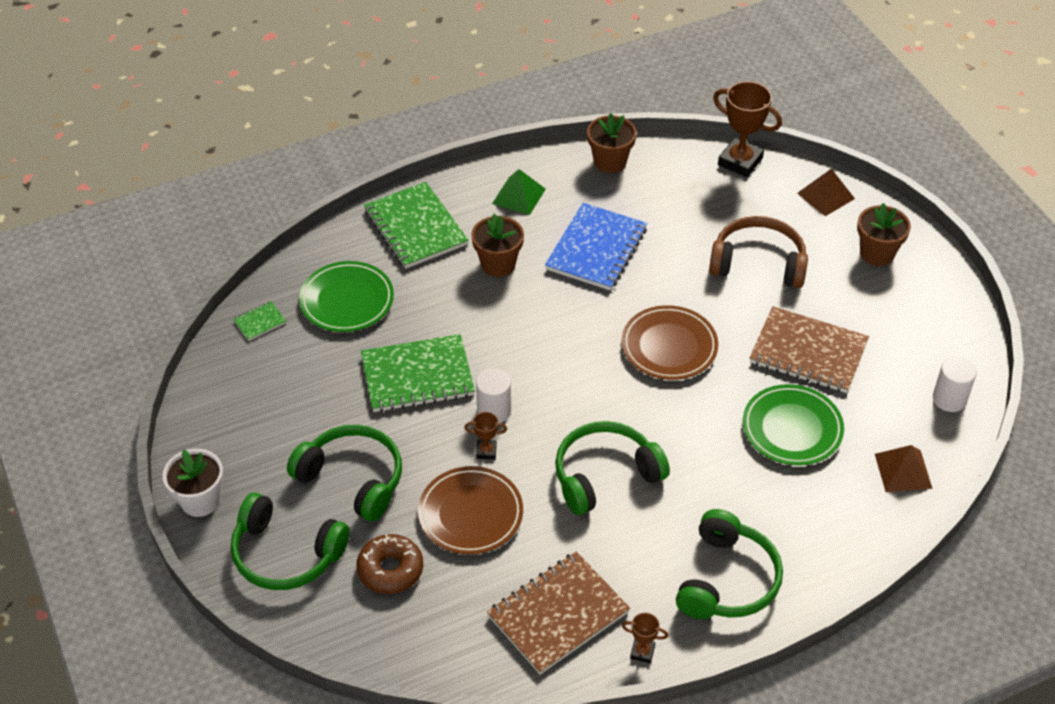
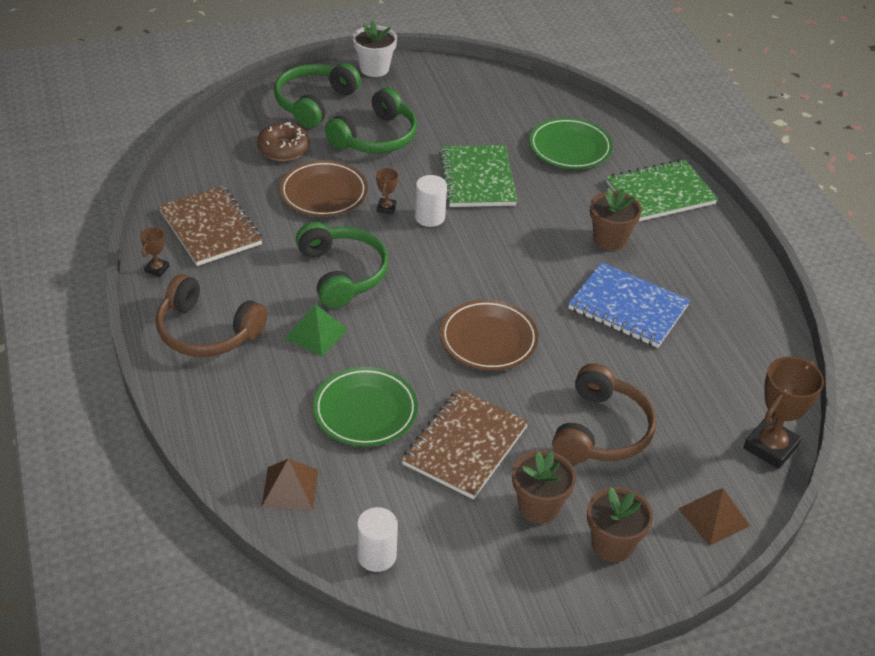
camera: 95 degrees right, 5 degrees down
green notebook [233,301,286,341] -> none
green pyramid [492,169,546,215] -> green pyramid moved to [285,304,348,356]
brown flower pot [587,113,637,173] -> brown flower pot moved to [512,450,576,524]
green headphones [676,509,783,619] -> brown headphones [156,274,267,357]

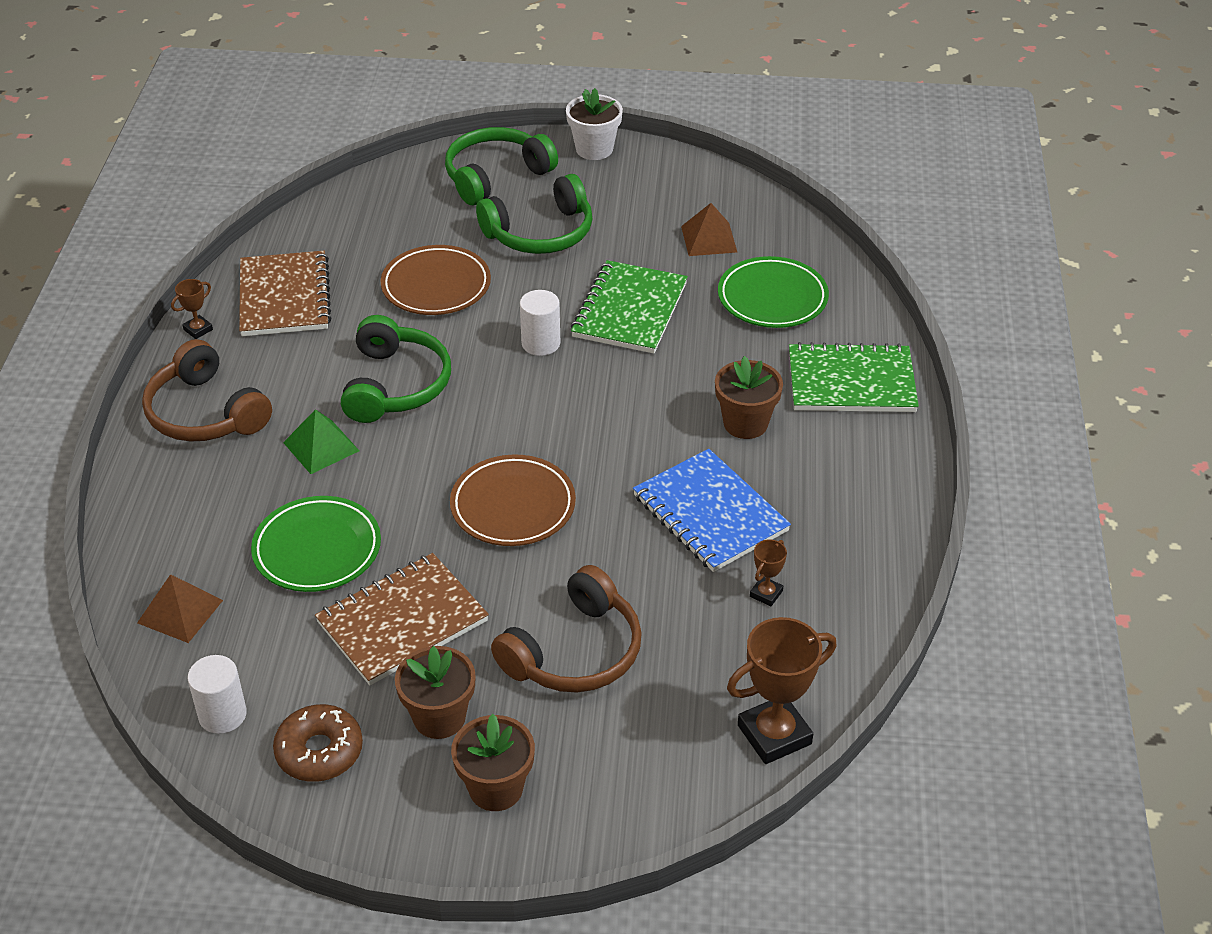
camera: 25 degrees right, 0 degrees up
brown donut [257,122,310,161] -> brown donut moved to [273,704,363,782]
brown trophy [376,168,398,215] -> brown trophy moved to [750,540,787,606]
brown pyramid [678,488,750,545] -> brown pyramid moved to [681,203,737,256]

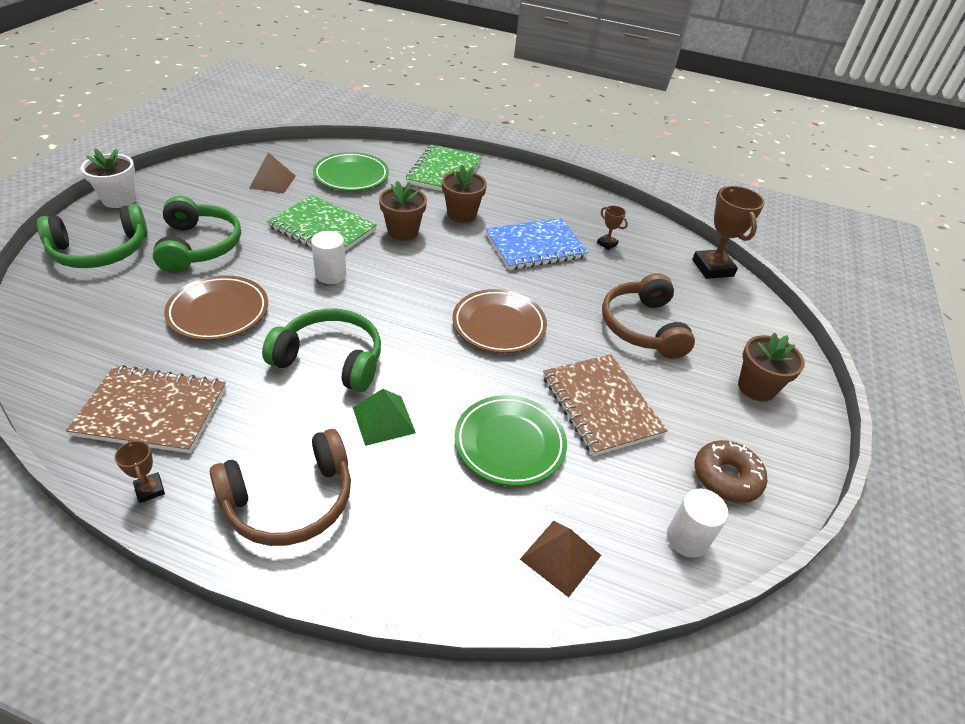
camera: 80 degrees left, 0 degrees up
brown flower pot [395,646,476,739] -> brown flower pot moved to [379,181,427,241]
green headphones [445,127,558,205] -> green headphones turned 90 degrees counterclockwise [37,204,148,268]
brown headphones [491,565,642,692] -> brown headphones turned 150 degrees counterclockwise [602,273,695,359]

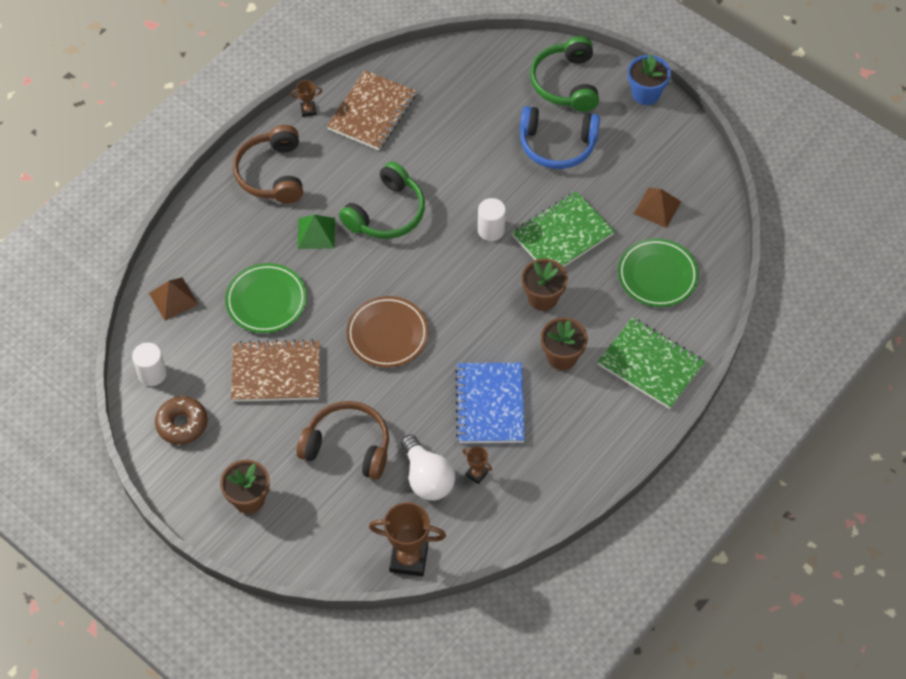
camera: 115 degrees right, 15 degrees up
white flower pot [81,148,136,208] -> blue flower pot [628,55,671,105]
green headphones [153,196,241,273] -> blue headphones [520,106,600,169]
brown plate [164,275,268,340] -> none
brown trophy [597,206,628,250] -> brown trophy turned 60 degrees clockwise [463,446,492,484]
none -> white light bulb [401,435,455,501]

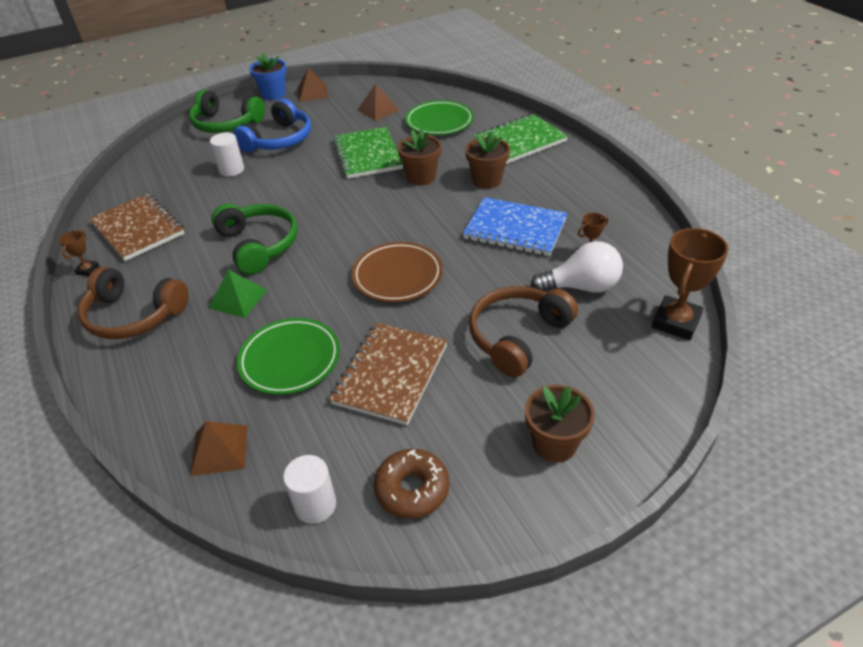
camera: 65 degrees left, 15 degrees down
white cylinder [478,198,506,241] -> white cylinder moved to [210,132,244,177]
none -> brown pyramid [297,68,329,102]

